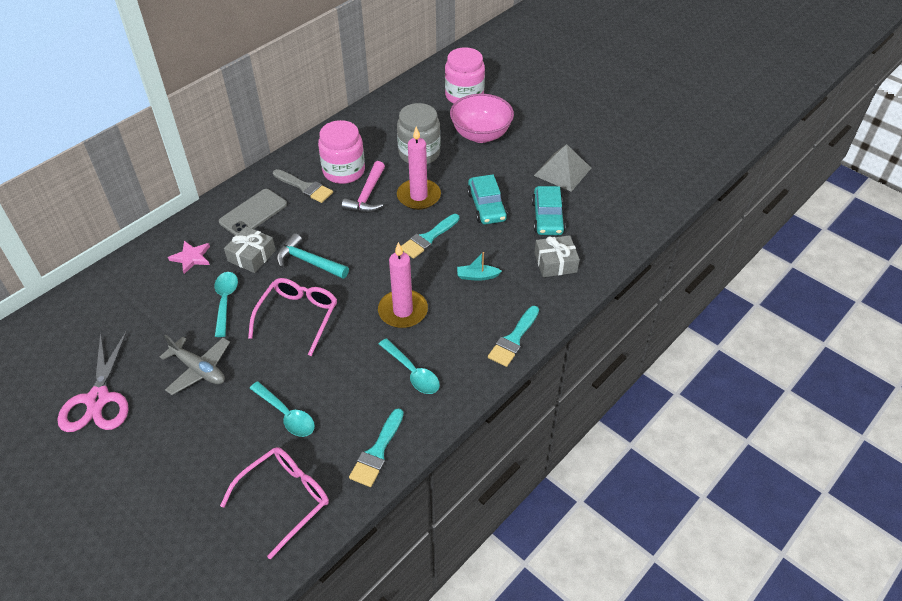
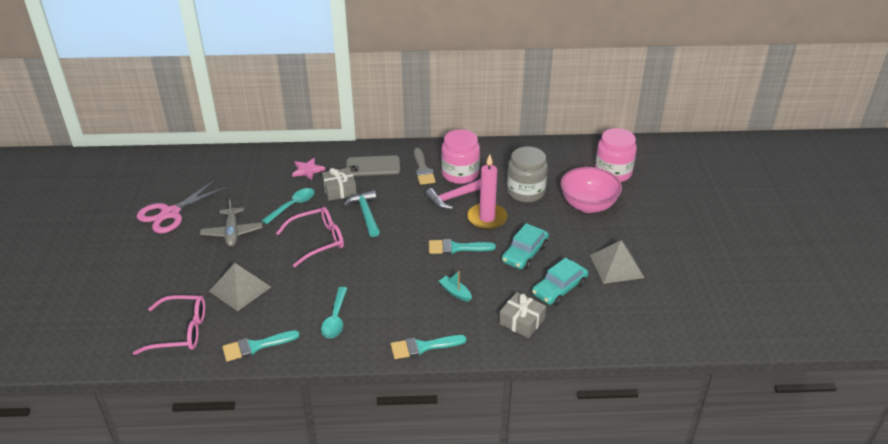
camera: 45 degrees right, 10 degrees down
turquoise spoon [249,381,315,437] -> grey pyramid [209,263,271,311]
pink candle [378,242,428,328] -> none

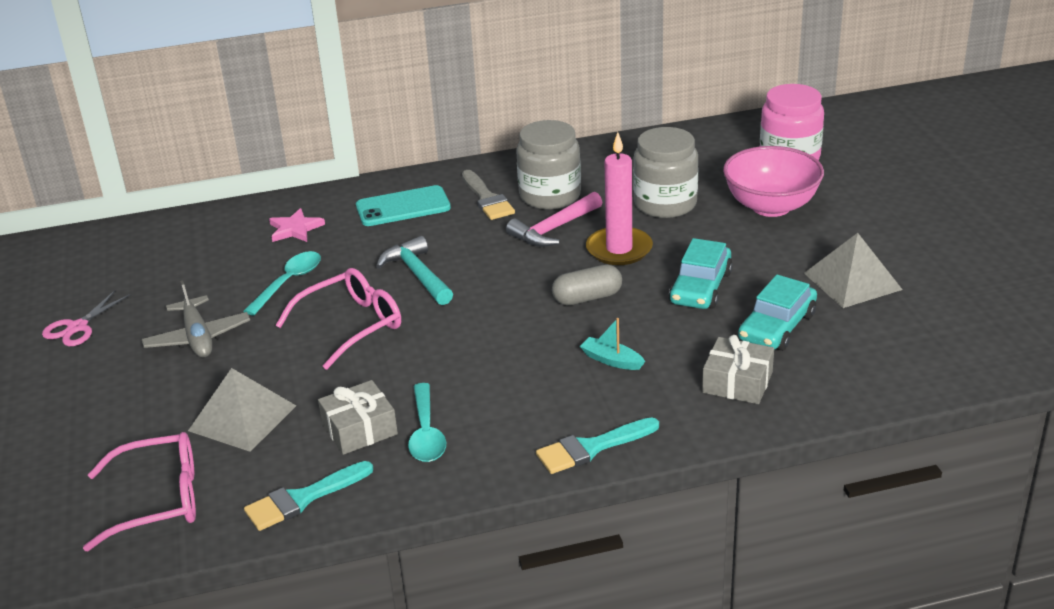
camera: 10 degrees left, 5 degrees down
pink scissors [137,180,227,234] -> pink scissors [42,290,131,346], size x0.60
grey gift [322,168,357,201] -> grey gift moved to [318,380,398,455]
grey phone [346,155,400,176] -> turquoise phone [356,185,451,226]
turquoise brush [429,239,496,254] -> grey capsule [552,265,622,305]
pink jar [441,129,480,184] -> grey jar [516,120,581,209]

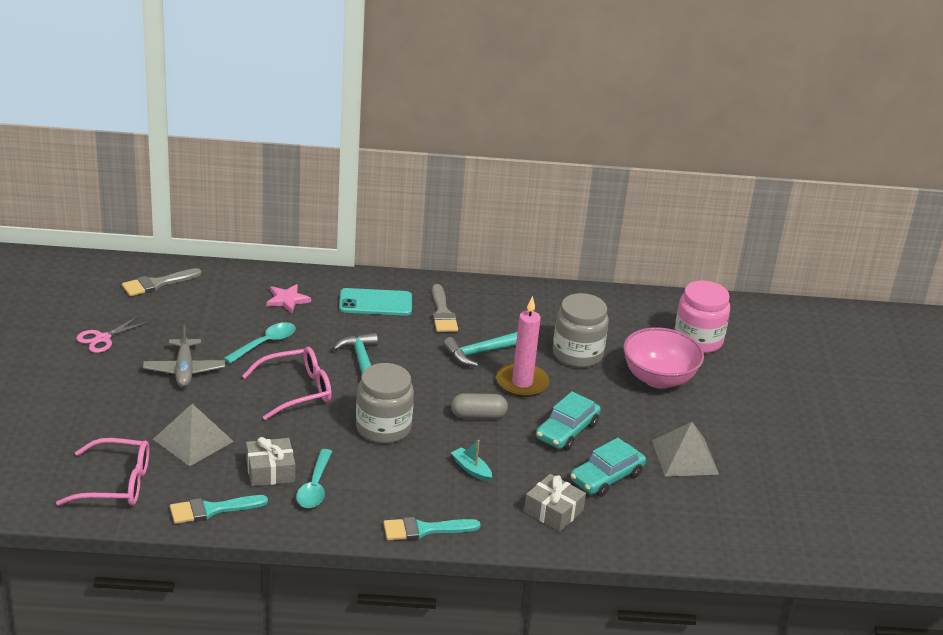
camera: 10 degrees right, 0 degrees up
pink hammer [506,192,602,247] -> turquoise hammer [443,332,517,367]
grey jar [516,120,581,209] -> grey jar moved to [356,363,414,444]
none -> grey brush [122,268,202,296]

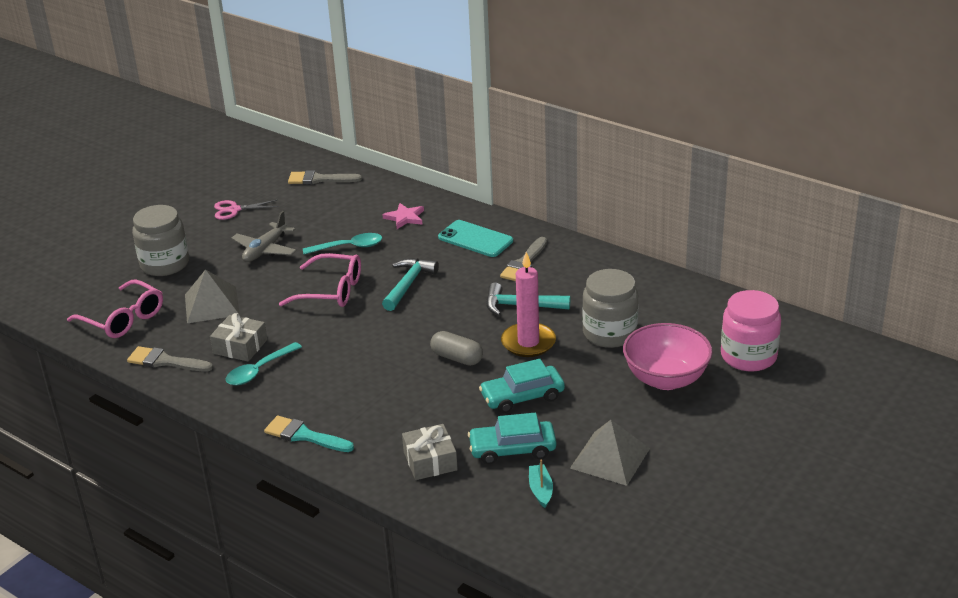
camera: 40 degrees right, 0 degrees up
turquoise brush [170,495,268,524] -> grey brush [127,346,213,372]
grey jar [356,363,414,444] -> grey jar moved to [132,205,189,276]
turquoise boat [451,440,492,482] -> turquoise boat moved to [529,459,553,508]

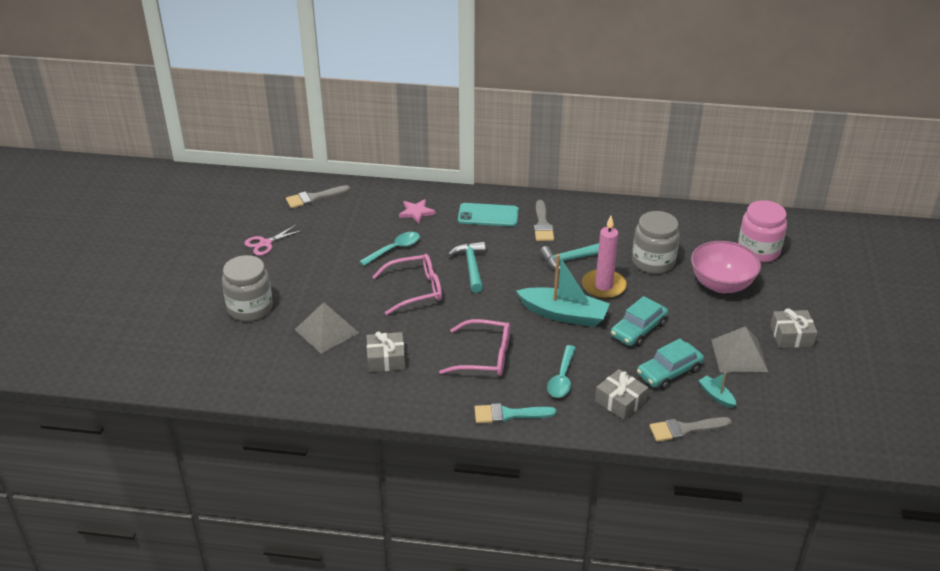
camera: 30 degrees left, 5 degrees up
pink glasses [67,279,163,338] -> pink glasses moved to [439,319,510,376]
grey brush [127,346,213,372] -> grey brush moved to [650,417,732,442]
turquoise spoon [226,342,302,385] -> turquoise spoon moved to [547,345,576,398]
grey plane [231,211,297,262] -> none
grey capsule [430,331,483,366] -> turquoise boat [516,254,610,327]
none -> grey gift [770,309,818,348]

